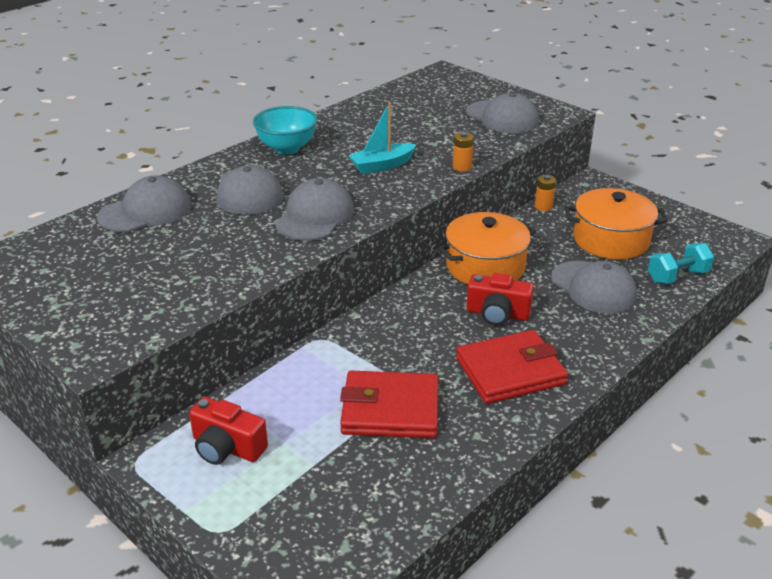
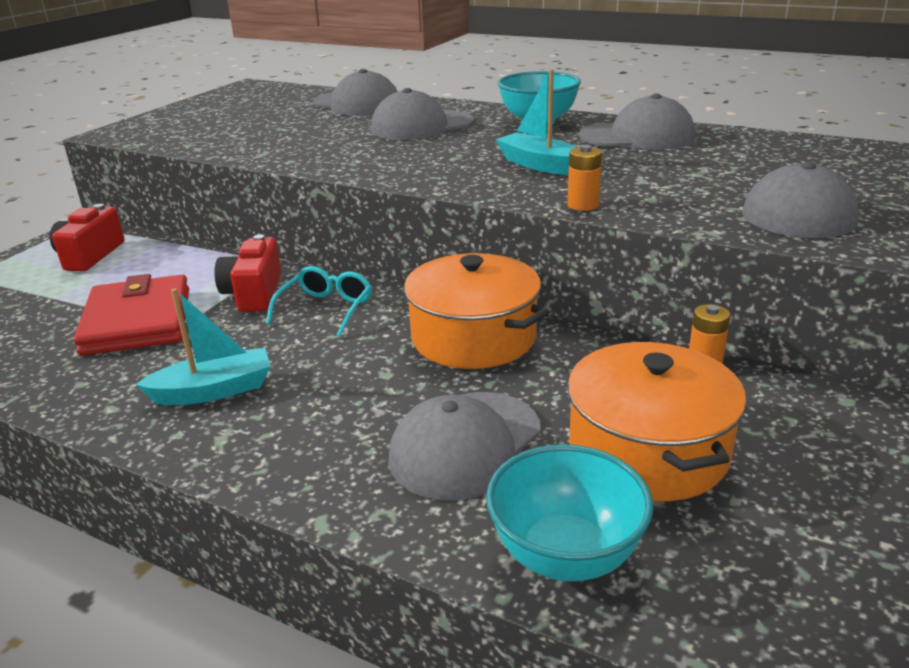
camera: 75 degrees right, 5 degrees down
grey cap [275,178,354,241] -> grey cap moved to [579,93,695,150]
red wallet [456,330,568,404] -> turquoise boat [135,288,271,405]
red camera [466,273,534,326] -> red camera moved to [214,234,281,312]
turquoise dumbbell [648,243,714,284] -> turquoise bowl [486,444,653,581]
none -> turquoise glasses [266,266,372,337]

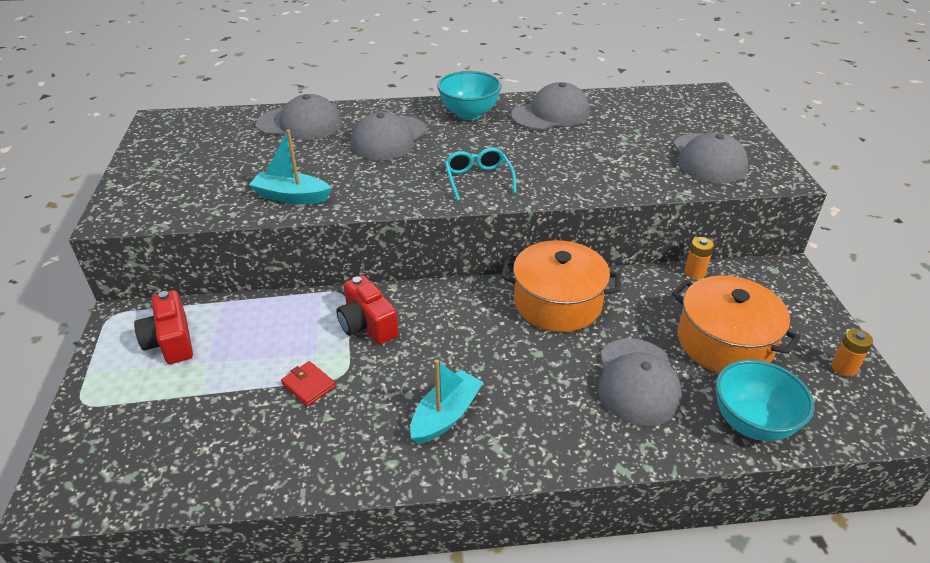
camera: 35 degrees left, 10 degrees up
red wallet [73,274,189,355] -> red wallet [281,361,336,406], size x0.44
turquoise glasses [266,266,372,337] -> turquoise glasses moved to [445,148,516,201]
turquoise boat [496,69,576,175] -> turquoise boat moved to [249,130,331,204]
orange battery [567,145,602,211] -> orange battery moved to [831,329,873,376]

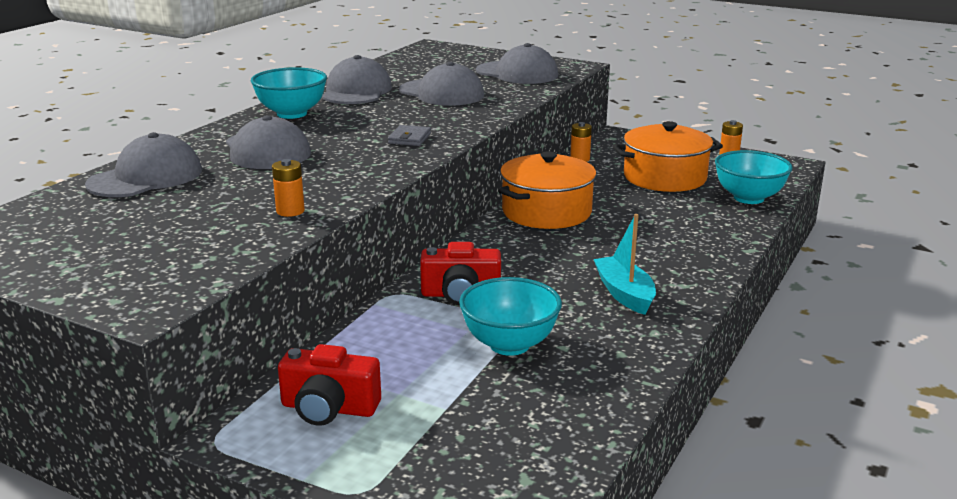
camera: 55 degrees left, 15 degrees down
turquoise boat [249,130,331,204] -> orange battery [272,159,305,217]
red wallet [281,361,336,406] -> turquoise bowl [459,277,562,356]
turquoise glasses [445,148,516,201] -> grey wallet [388,125,431,146]
grey cap [598,338,682,426] -> grey cap moved to [399,62,484,106]

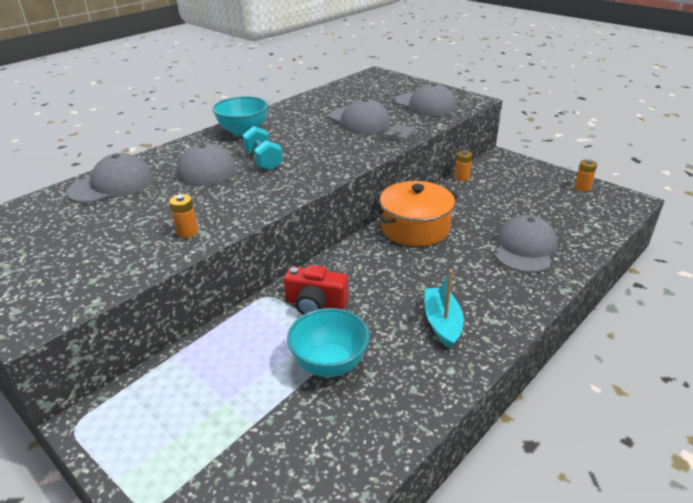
camera: 15 degrees right, 10 degrees up
red camera [278,344,381,426] -> none
grey cap [322,55,392,104] -> grey cap moved to [496,215,558,273]
grey wallet [388,125,431,146] -> grey wallet moved to [384,124,416,142]
orange pot [613,121,723,192] -> none
turquoise bowl [715,150,793,204] -> none
none -> turquoise dumbbell [243,126,283,171]

